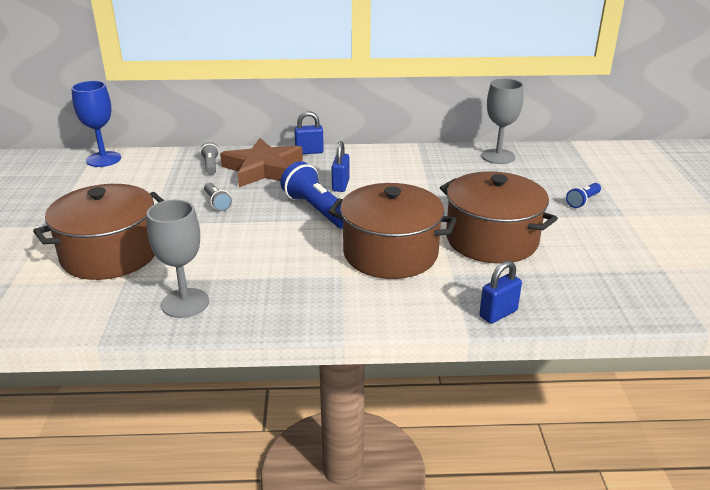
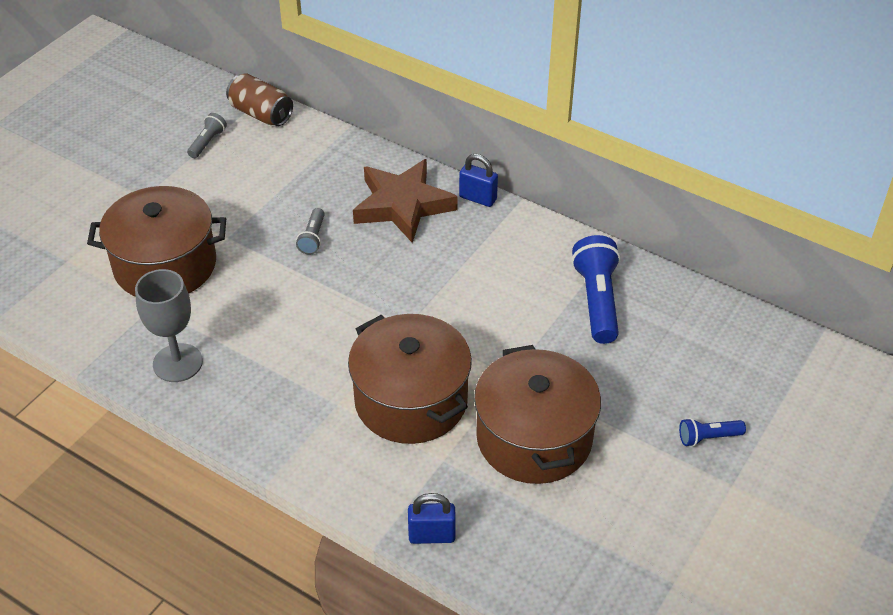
camera: 35 degrees right, 15 degrees up
blue goblet [71,81,121,167] -> brown can [226,73,293,126]
grey flashlight [200,142,219,175] -> grey flashlight moved to [187,113,227,158]
blue flashlight [280,161,343,229] -> blue flashlight moved to [571,235,620,344]
blue padlock [332,141,350,192] -> none
grey goblet [481,79,524,164] -> none

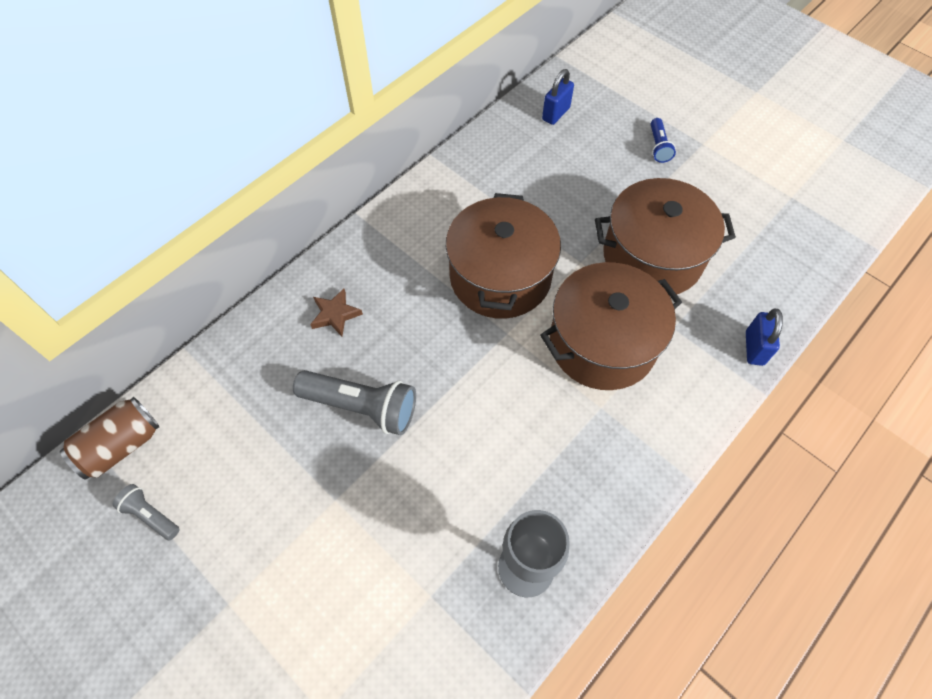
camera: 80 degrees left, 15 degrees up
brown pot [87,186,226,297] -> brown pot moved to [446,193,561,319]
grey flashlight [296,208,325,255] -> grey flashlight [293,370,416,435], size x1.90
brown star [353,159,458,243] -> brown star [310,289,363,337], size x0.46
blue padlock [459,154,498,207] -> blue padlock moved to [542,69,574,125]
blue flashlight [571,235,620,344] -> none

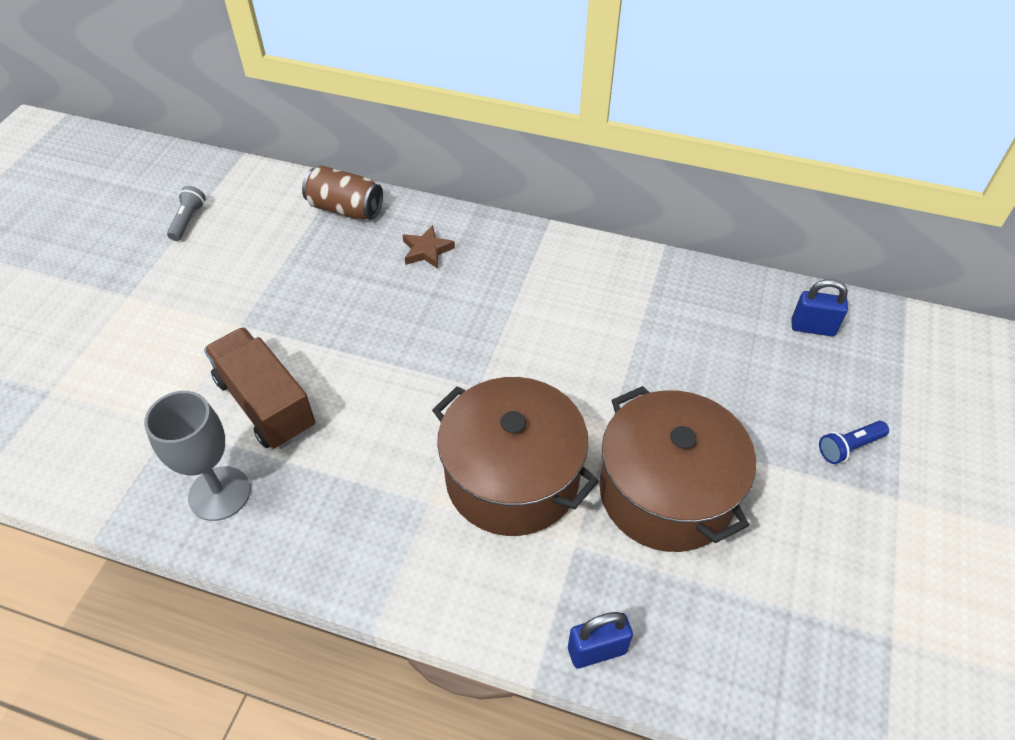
camera: 65 degrees right, 10 degrees down
brown can [60,397,159,480] -> brown can moved to [302,166,383,220]
grey flashlight [293,370,416,435] -> none
brown pot [446,193,561,319] -> none
none -> brown truck [204,327,315,449]

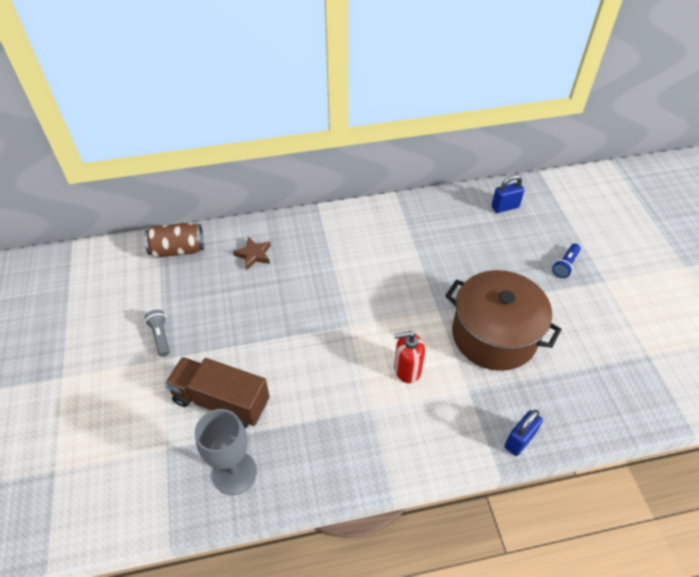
camera: 30 degrees left, 0 degrees up
grey flashlight [167,186,206,241] -> grey flashlight moved to [145,310,170,357]
brown pot [432,377,599,536] -> red soap dispenser [394,331,425,383]

